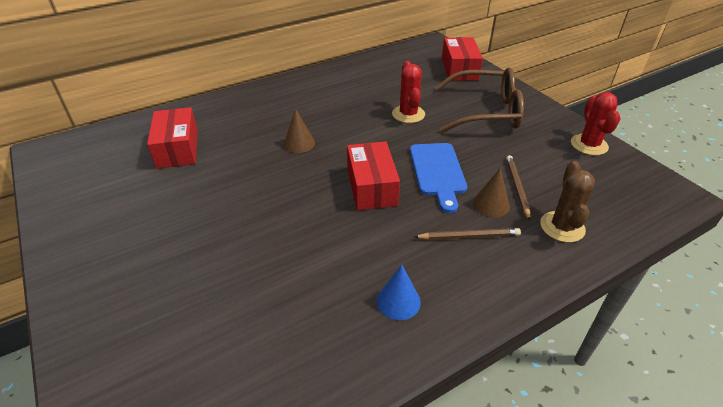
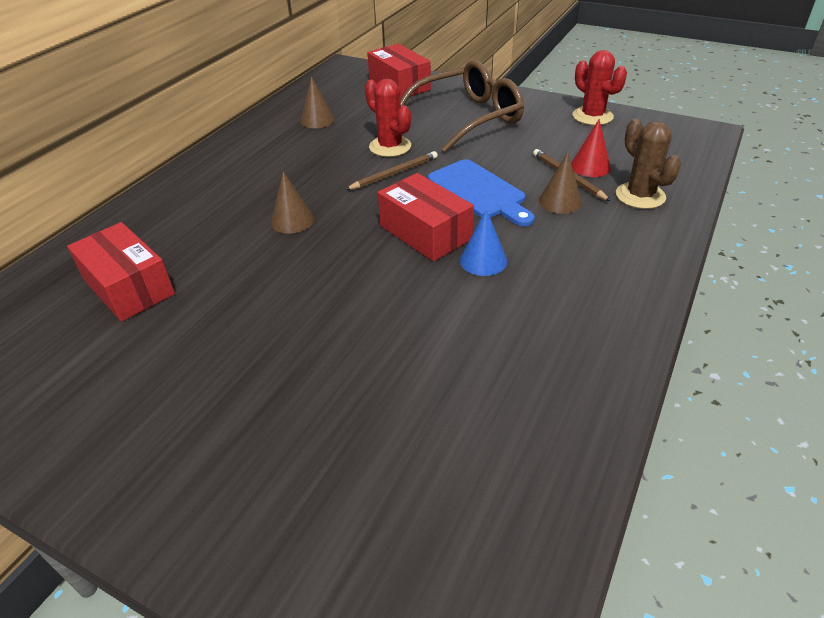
camera: 30 degrees left, 0 degrees up
blue cone [377,265,421,320] -> blue cone moved to [460,209,507,276]
brown pencil [414,228,521,240] -> brown pencil moved to [345,151,438,190]
none -> brown cone [301,76,335,128]
none -> red cone [571,119,611,177]

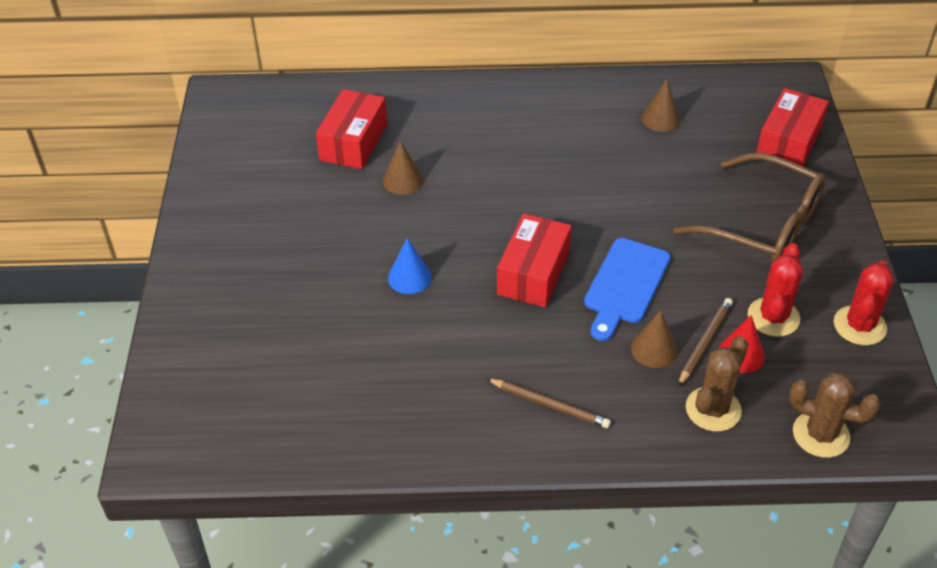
camera: 60 degrees right, 5 degrees up
brown cone [271,172,314,234] -> brown cone moved to [383,141,423,195]
brown pencil [345,151,438,190] -> brown pencil moved to [486,378,611,428]
red cactus [365,79,411,157] -> red cactus moved to [748,243,803,337]
blue cone [460,209,507,276] -> blue cone moved to [388,238,432,294]
none -> brown cactus [789,373,881,458]

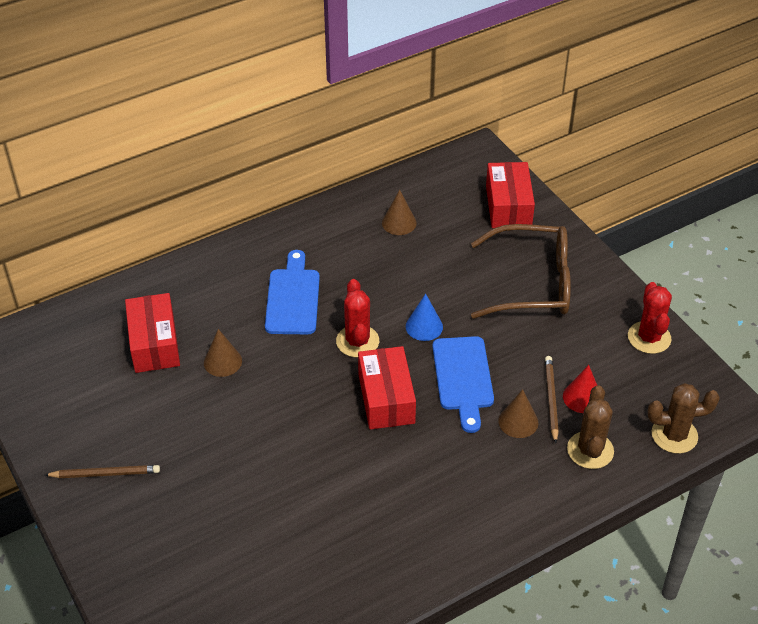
camera: 30 degrees left, 0 degrees up
blue cone [388,238,432,294] -> blue cone moved to [406,293,443,341]
brown pencil [486,378,611,428] -> brown pencil moved to [45,465,160,478]
red cactus [748,243,803,337] -> red cactus moved to [336,279,379,357]
none -> blue cutting board [265,250,320,334]

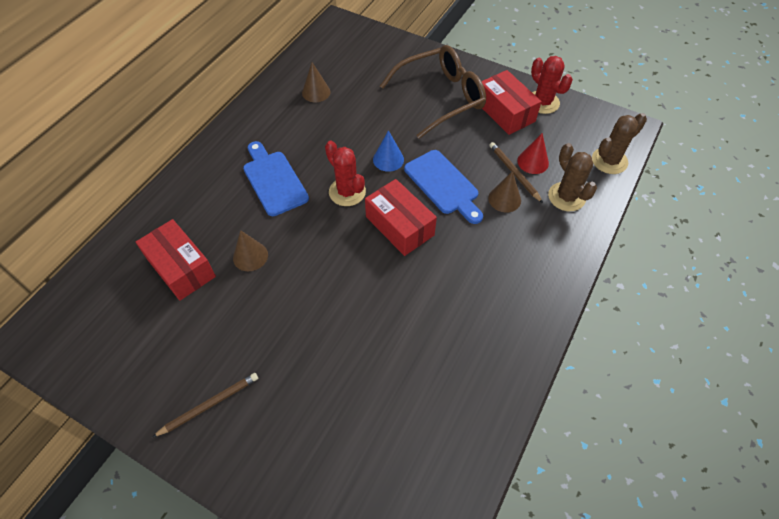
camera: 30 degrees left, 10 degrees up
red box [486,162,535,228] -> red box moved to [481,70,542,135]

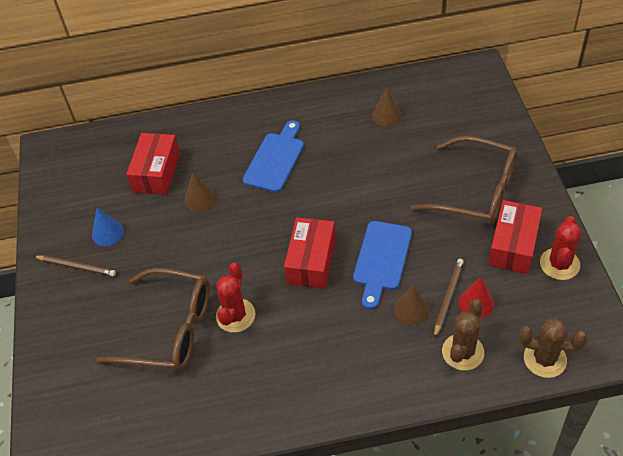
camera: 55 degrees right, 5 degrees down
red cactus [325,141,366,206] -> red cactus moved to [216,263,255,333]
blue cone [373,130,404,172] -> blue cone moved to [92,208,124,246]
none -> brown glasses [96,268,210,372]

